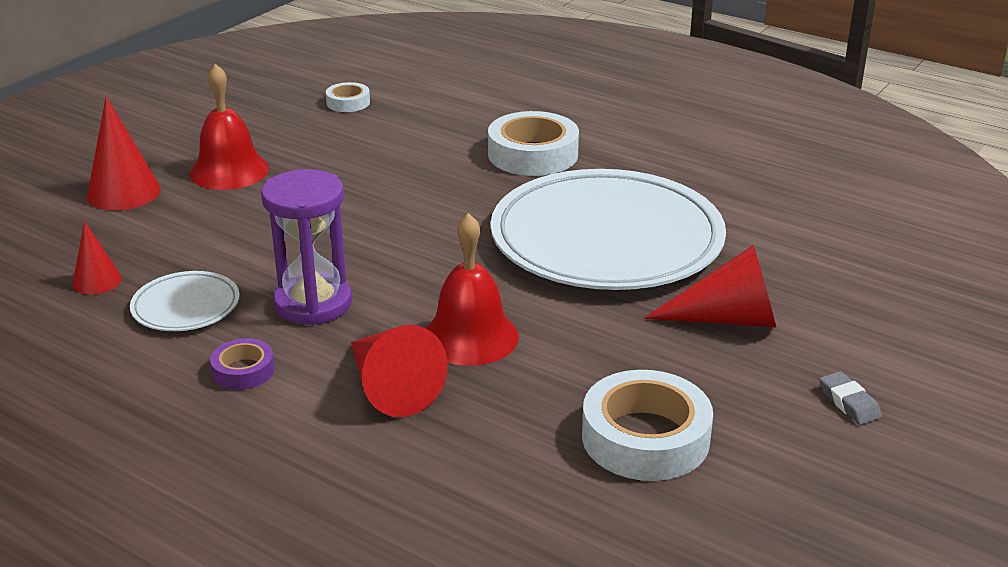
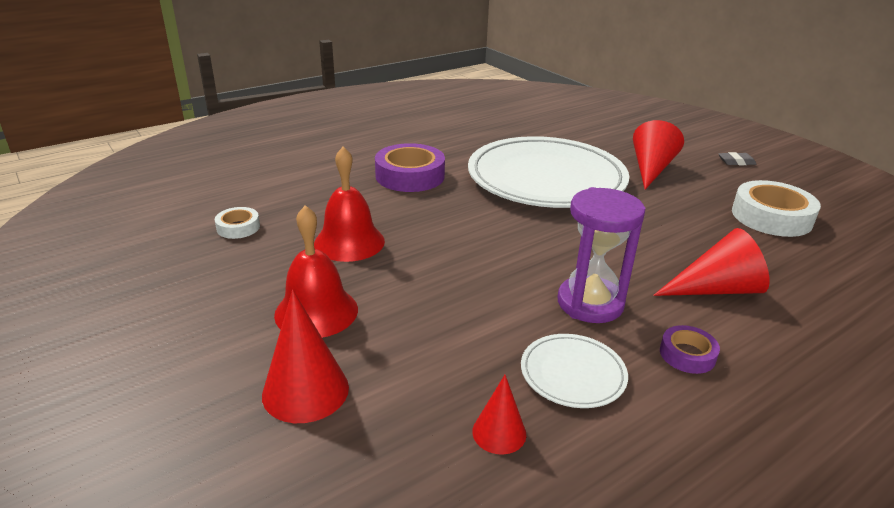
camera: 70 degrees left, 0 degrees up
red bell [425,213,519,366] -> red bell moved to [314,147,385,262]
white tape [488,111,579,176] -> purple tape [375,143,445,192]

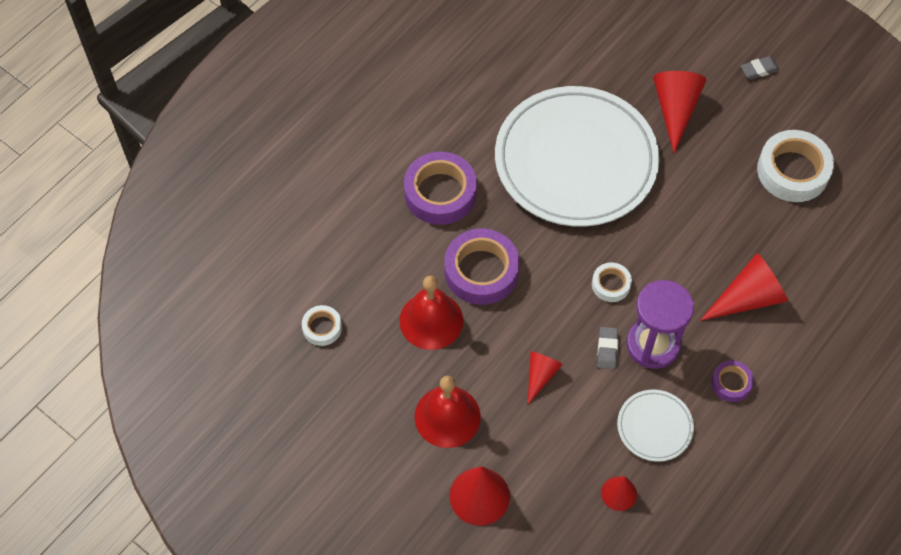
camera: 15 degrees left, 30 degrees up
none -> purple tape [445,229,520,305]
none -> red cone [528,351,563,404]
none -> white tape [592,263,632,302]
none -> grey eraser [598,327,618,369]

